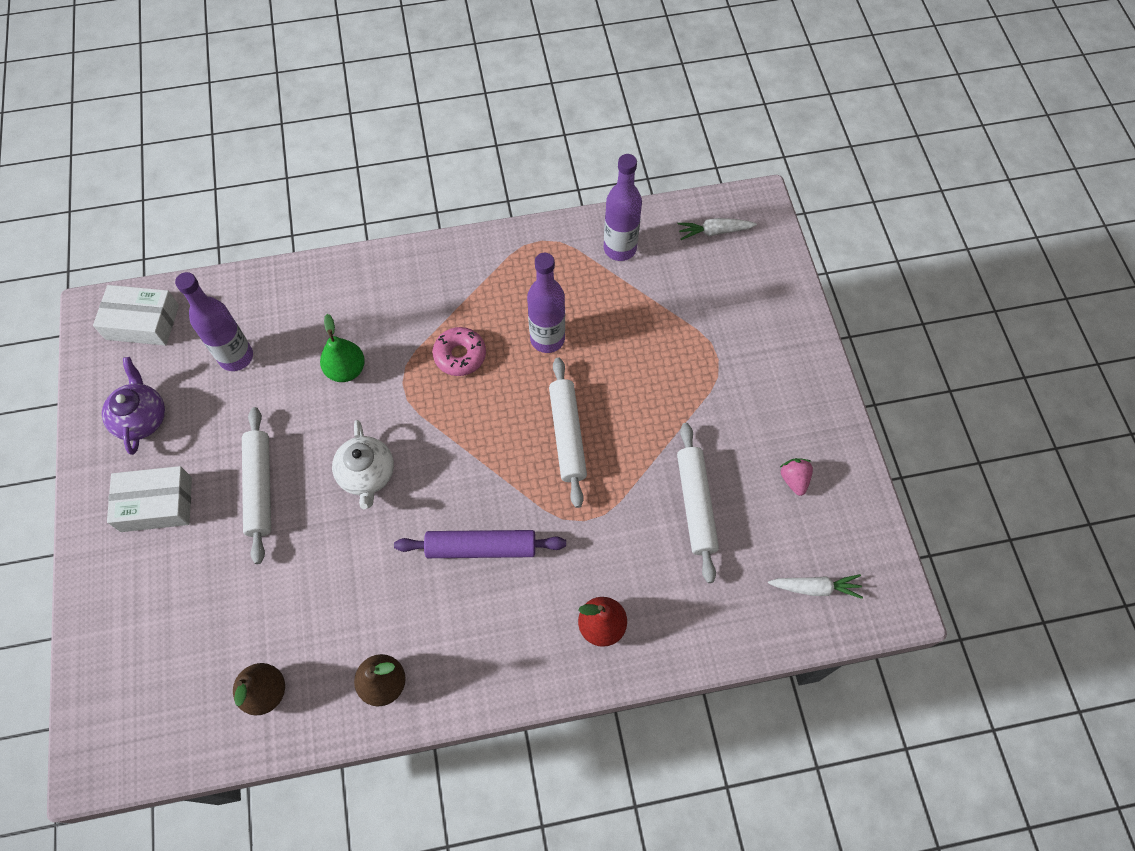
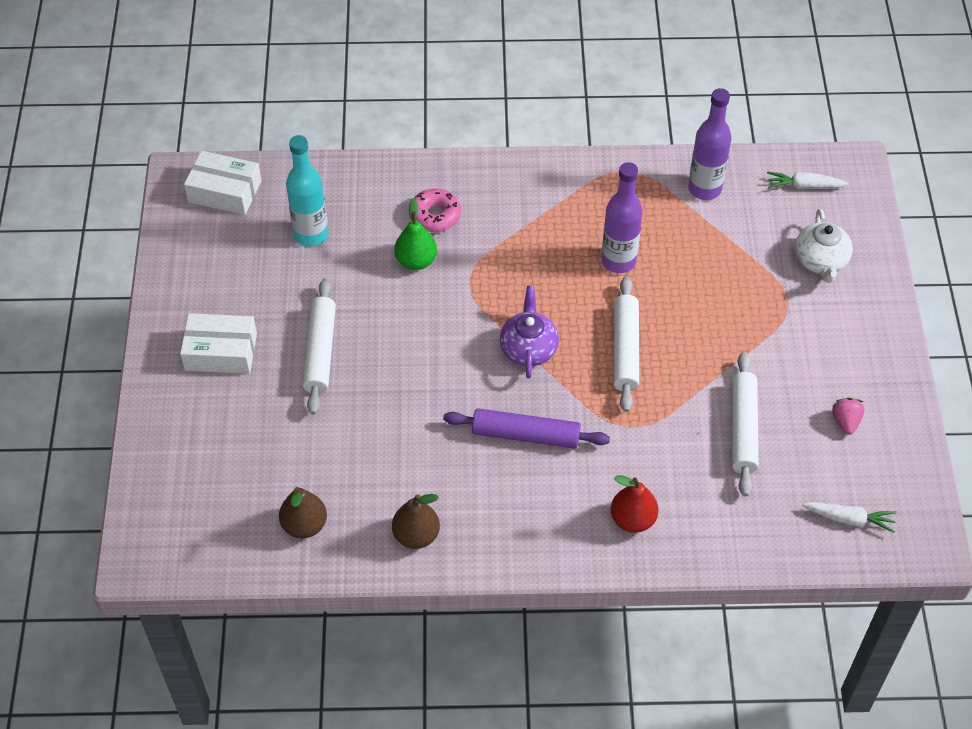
camera: 10 degrees right, 10 degrees down
purple teapot [102,357,165,455] -> purple teapot moved to [500,286,559,378]
purple bottle [175,272,253,371] -> turquoise bottle [286,135,328,246]
white teapot [332,420,394,510] -> white teapot moved to [795,209,853,283]
pink donut [433,327,486,376] -> pink donut moved to [409,188,461,232]

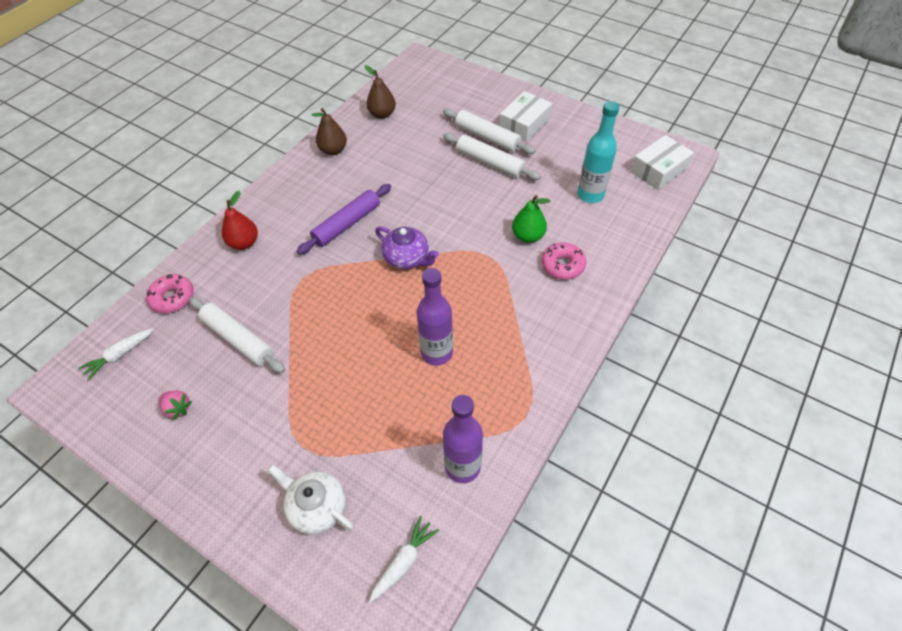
camera: 125 degrees right, 0 degrees up
white rolling pin [613,276,639,412] -> white rolling pin moved to [443,108,536,154]
none -> pink donut [146,274,194,313]

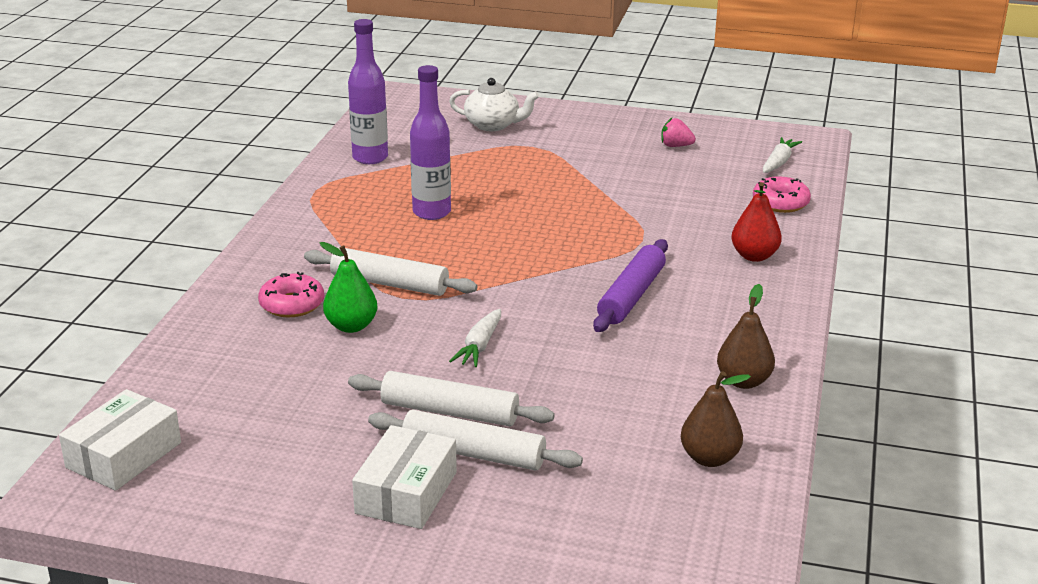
camera: 160 degrees right, 25 degrees down
white rolling pin [189,297,285,373] -> white rolling pin moved to [304,247,477,296]
white carrot [369,516,439,602] -> white carrot moved to [449,309,501,367]
purple teapot [375,226,439,269] -> none
turquoise bottle [578,101,619,203] -> none

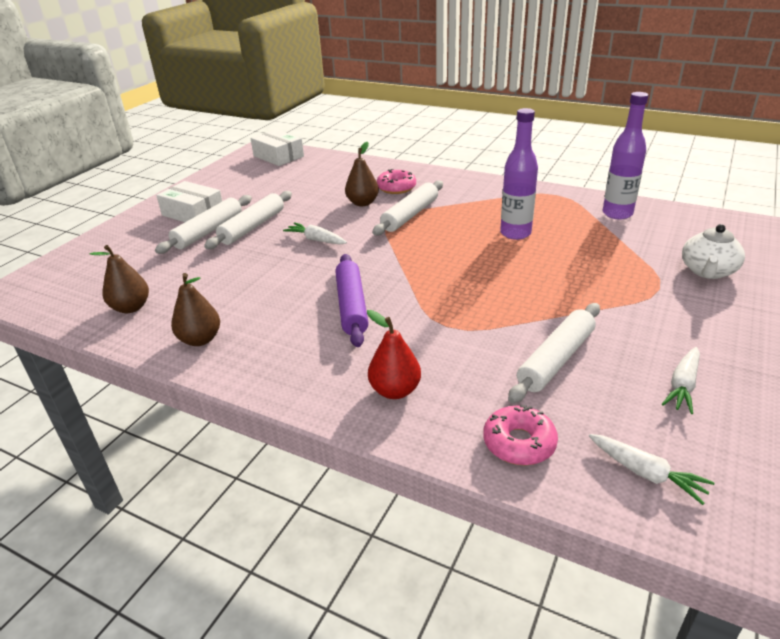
camera: 105 degrees right, 5 degrees up
green pear [320,242,377,333] -> brown pear [345,142,379,206]
purple rolling pin [593,239,668,332] -> purple rolling pin turned 45 degrees clockwise [335,254,368,347]
pink strawberry [661,118,696,147] -> white carrot [662,347,700,414]
none -> white rolling pin [508,303,600,403]

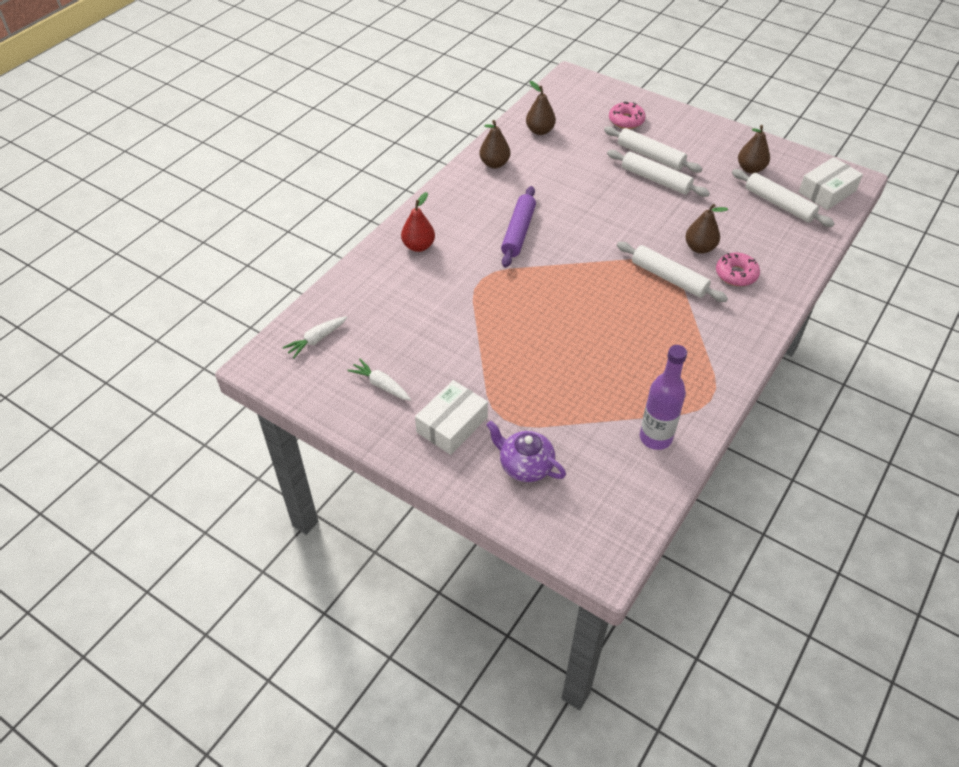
camera: 95 degrees right, 15 degrees up
white box [156,181,222,222] -> white box moved to [415,380,488,455]
white carrot [283,222,347,245] -> none
purple rolling pin [335,254,368,347] -> purple rolling pin turned 75 degrees counterclockwise [501,186,536,268]
pink donut [483,405,558,465] -> pink donut moved to [609,102,646,129]
purple bottle [500,108,538,240] -> none
white rolling pin [508,303,600,403] -> white rolling pin moved to [732,169,835,227]
white teapot [682,224,745,279] -> purple teapot [486,421,566,482]
none -> brown pear [738,125,770,174]

